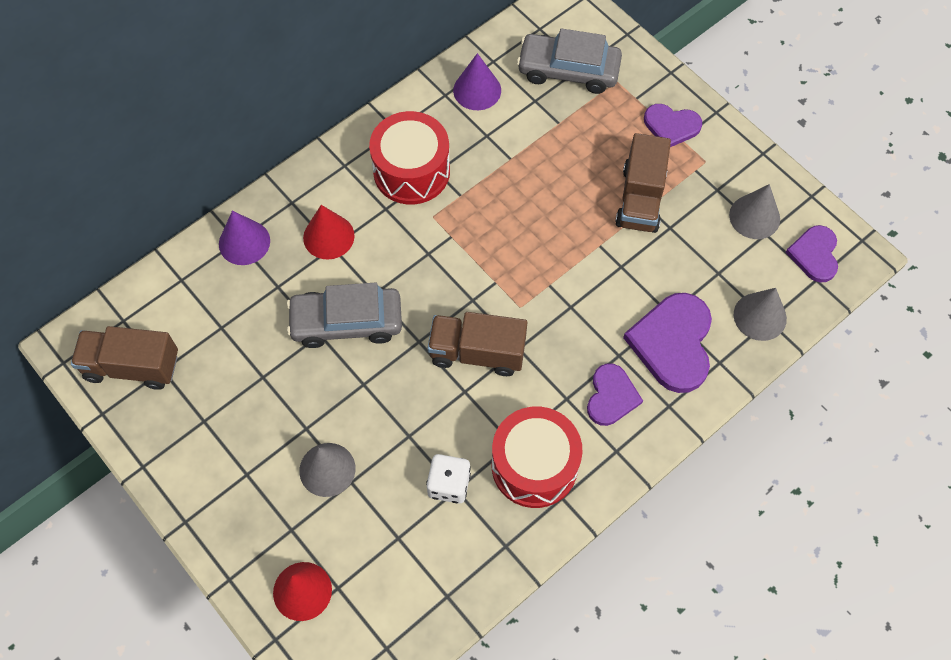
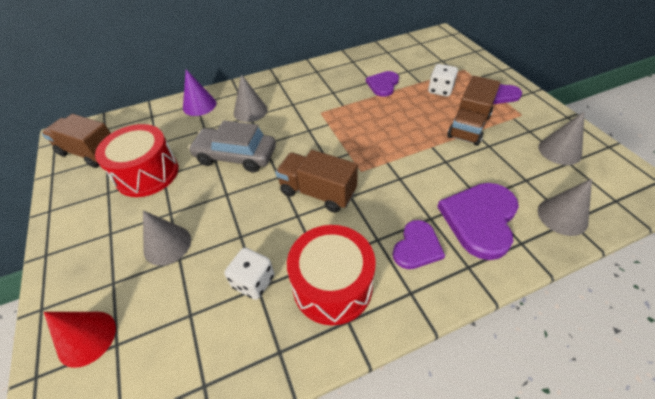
camera: 20 degrees right, 15 degrees down
red cone [303,205,355,259] -> grey cone [234,74,268,122]
red drum [369,111,450,205] -> red drum moved to [95,124,178,197]
purple cone [453,53,501,110] -> none
grey car [517,28,622,94] -> none
purple heart [785,225,838,283] -> purple heart moved to [366,71,399,97]
none -> white dice [428,64,458,97]

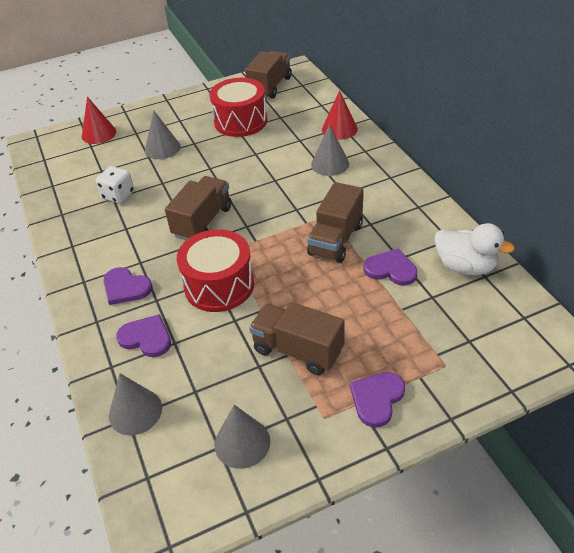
camera: 90 degrees right, 5 degrees down
purple cone [183,69,216,116] -> red cone [322,90,358,140]
grey car [188,121,276,172] -> none
red drum [287,225,375,325] -> red drum moved to [177,229,254,312]
white dice [428,64,458,97] -> none
purple heart [437,183,519,260] -> purple heart [116,314,171,357], size x0.61
none -> brown truck [307,182,363,263]
none -> white duck [435,223,515,275]

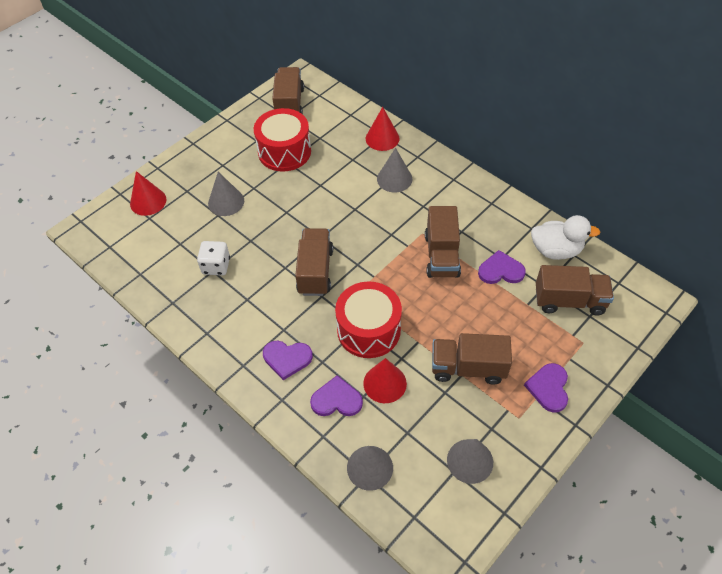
camera: 25 degrees left, 10 degrees up
none -> red cone [363,358,407,403]
none -> brown truck [536,265,614,316]

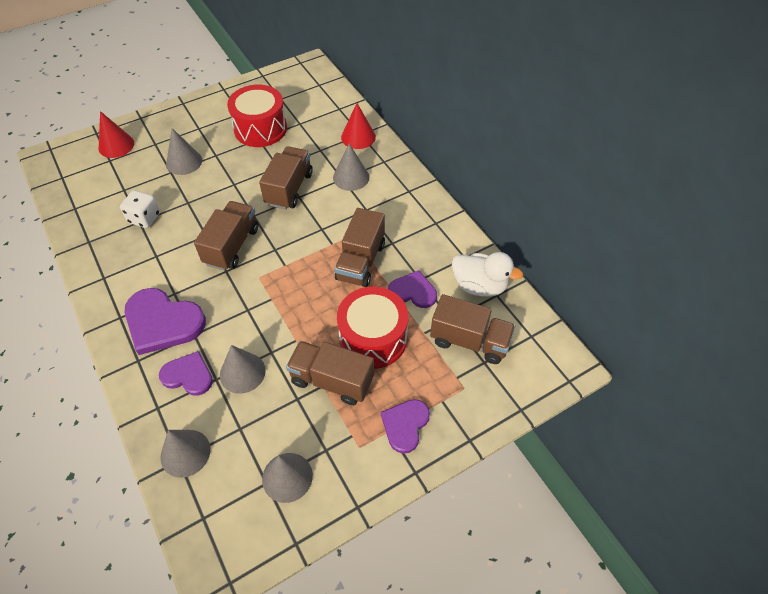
camera: 15 degrees right, 0 degrees up
purple heart [263,341,313,380] -> purple heart [125,288,206,355], size x1.65
brown truck [272,67,304,114] -> brown truck moved to [259,146,313,210]
red drum [335,281,402,358] -> red drum moved to [337,287,408,369]
red cone [363,358,407,403] -> grey cone [220,345,266,394]

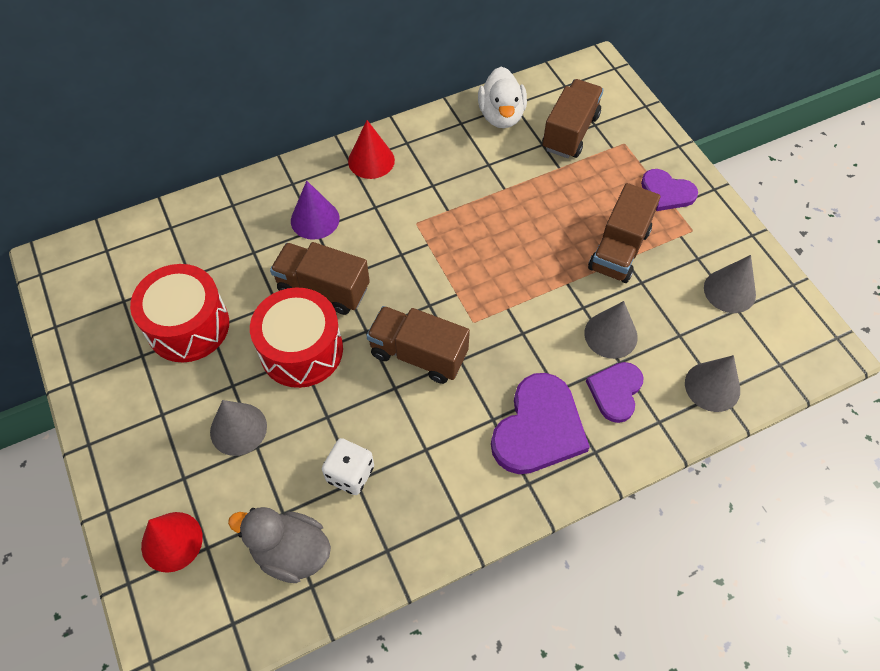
camera: 85 degrees left, 5 degrees up
grey cone [333,144,369,191] -> purple cone [291,181,340,240]
brown truck [334,208,385,287] -> none
red drum [337,287,408,369] -> red drum moved to [250,288,343,388]
red cone [341,103,376,149] -> red cone moved to [348,120,395,179]
purple heart [388,270,437,308] -> none
white duck [452,252,523,297] -> white duck turned 150 degrees clockwise [478,67,527,128]
none -> grey duck [228,507,331,583]

